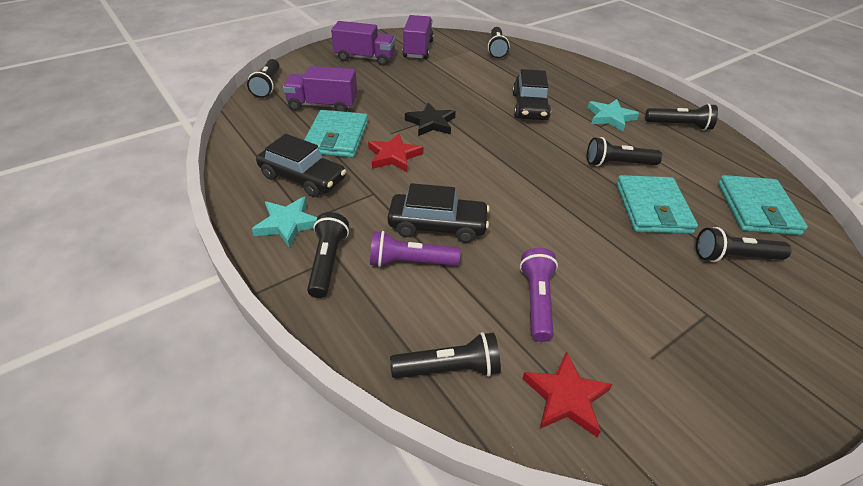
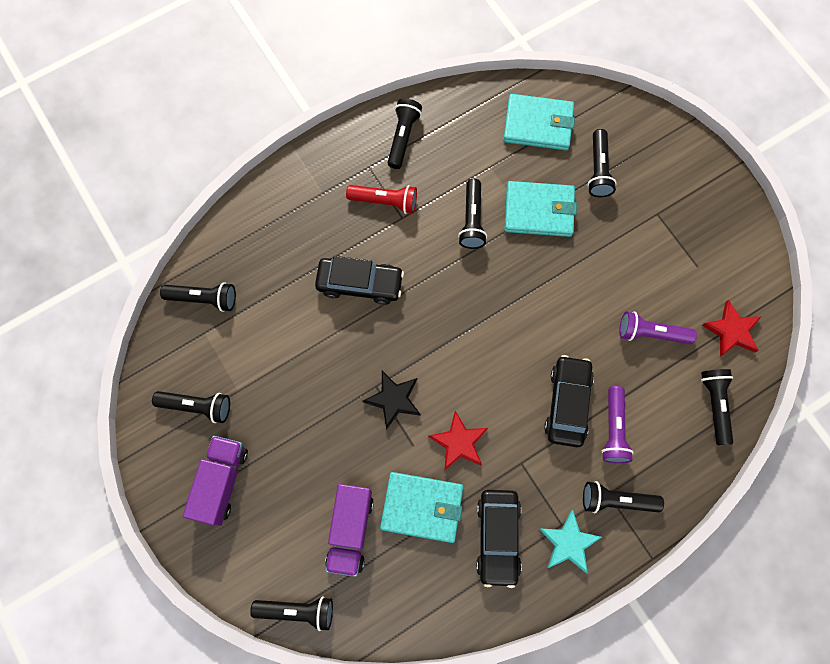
camera: 85 degrees left, 30 degrees up
black car [256,134,346,197] -> black car turned 150 degrees clockwise [476,490,522,588]
purple truck [402,15,434,59] -> black flashlight [152,391,230,423]
turquoise star [588,99,639,132] -> red flashlight [346,185,417,214]

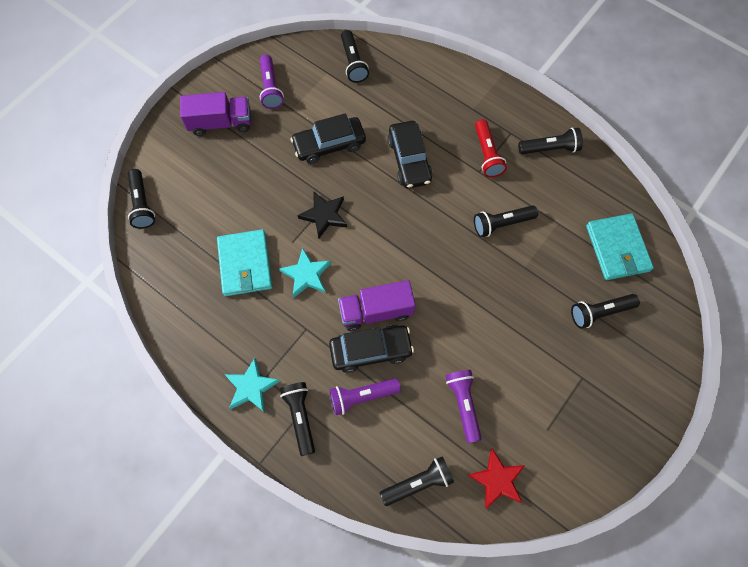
camera: 70 degrees right, 5 degrees down
black flashlight [152,391,230,423] -> purple flashlight [260,54,284,109]
purple truck [325,484,374,577] -> purple truck moved to [338,280,415,331]
red star [428,411,488,471] -> turquoise star [279,248,331,298]
black car [476,490,522,588] -> black car moved to [290,113,366,164]
turquoise wallet [504,181,577,237] -> none

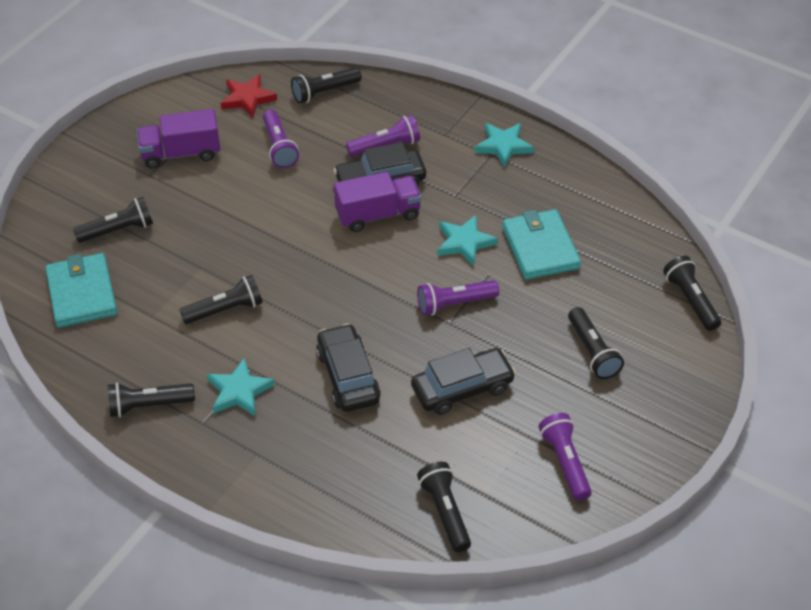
camera: 175 degrees right, 20 degrees down
purple truck [180,92,251,136] -> purple truck moved to [137,109,220,169]
black flashlight [280,382,315,456] -> black flashlight moved to [568,307,624,379]
black star [298,192,347,238] -> purple flashlight [417,280,499,316]
red flashlight [475,119,507,177] -> turquoise star [207,358,275,416]

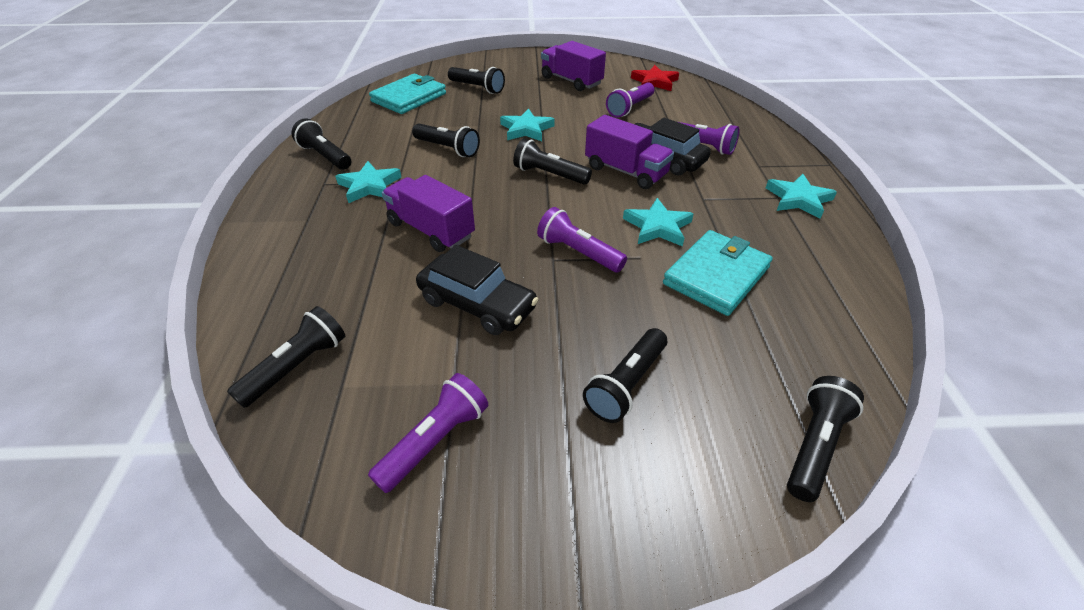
camera: 55 degrees right, 5 degrees down
black flashlight [291,67,362,103] -> black flashlight moved to [513,138,592,185]
black car [316,323,381,412] -> purple truck [382,175,475,252]
none -> turquoise star [500,109,554,141]

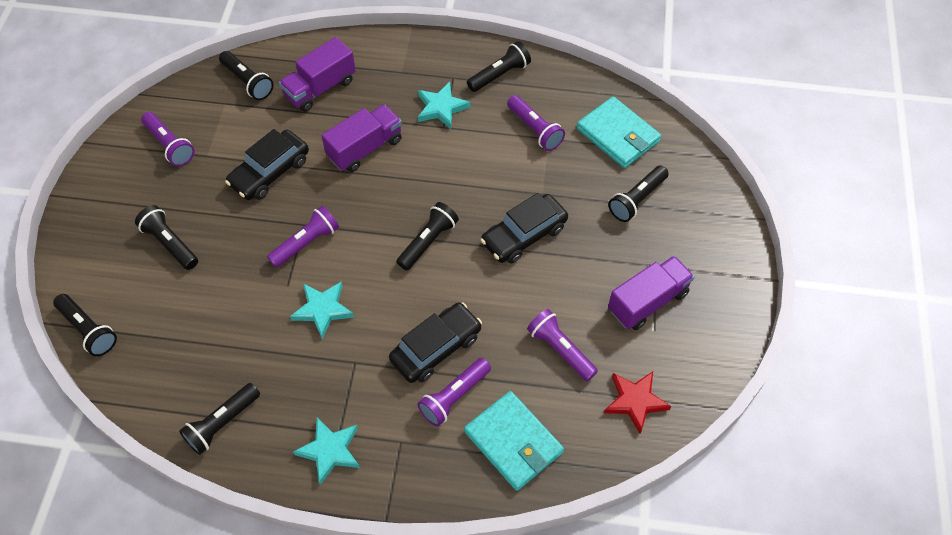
camera: 100 degrees right, 15 degrees up
black flashlight [412,123,480,158] -> black flashlight moved to [179,383,260,455]
turquoise star [500,109,554,141] -> black car [481,193,568,264]
purple truck [585,115,674,189] -> purple truck moved to [279,37,356,112]
turquoise wallet [663,230,773,316] -> turquoise wallet moved to [464,391,564,491]
none -> purple flashlight [507,95,565,151]

